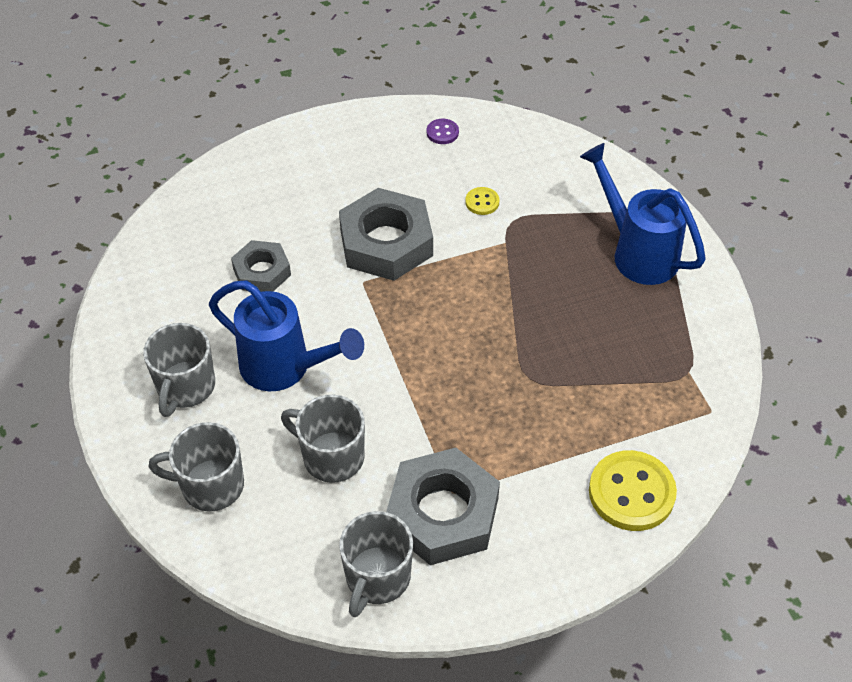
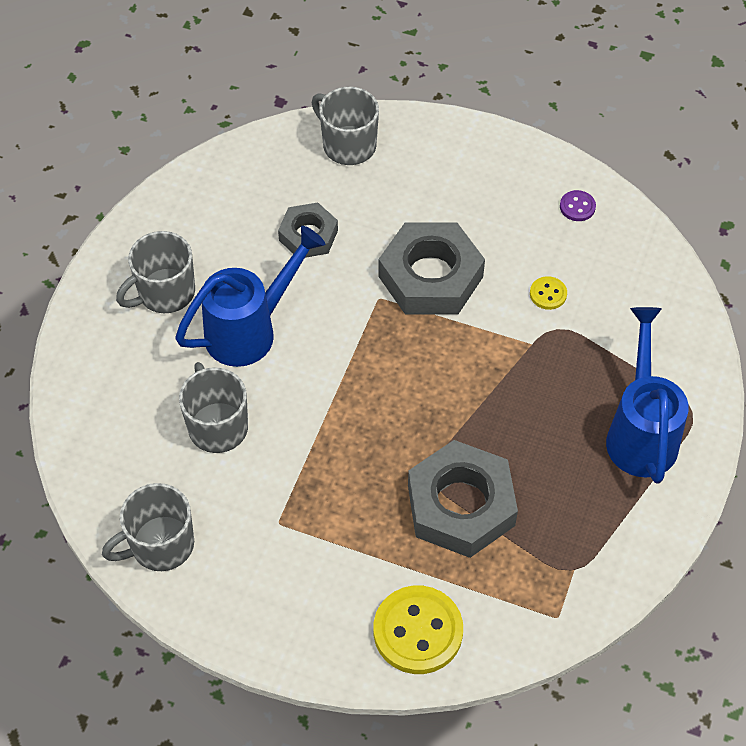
camera: 40 degrees right, 5 degrees up
grey mug [149,422,244,512] -> grey mug moved to [312,87,379,165]
blue watering can [209,280,364,391] -> blue watering can turned 105 degrees counterclockwise [175,226,325,367]
grey nut [386,448,500,565] -> grey nut moved to [408,440,518,558]

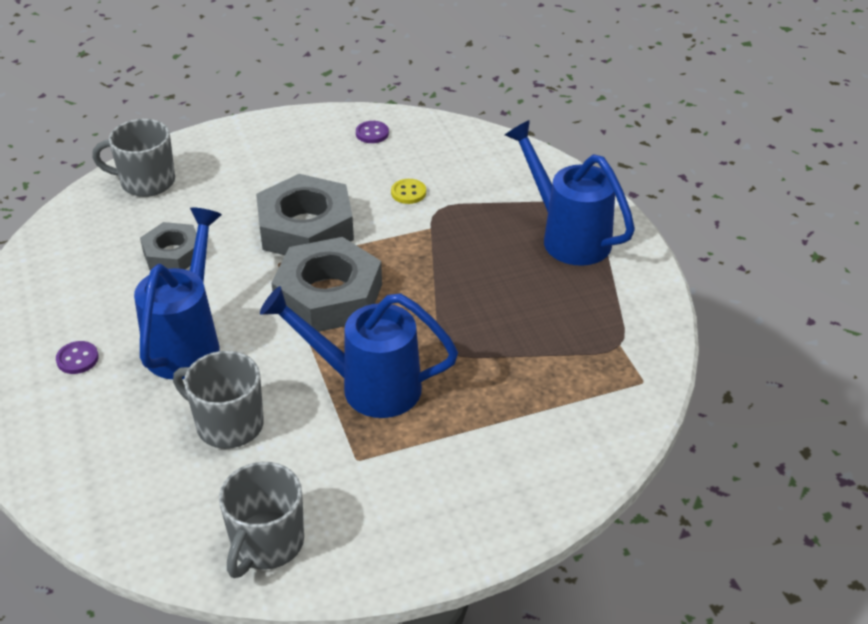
camera: 40 degrees left, 15 degrees down
grey mug [116,231,195,313] -> purple button [56,341,99,374]
yellow button [374,586,463,674] -> none
grey nut [408,440,518,558] -> grey nut moved to [271,237,382,332]
none -> blue watering can [260,286,458,418]

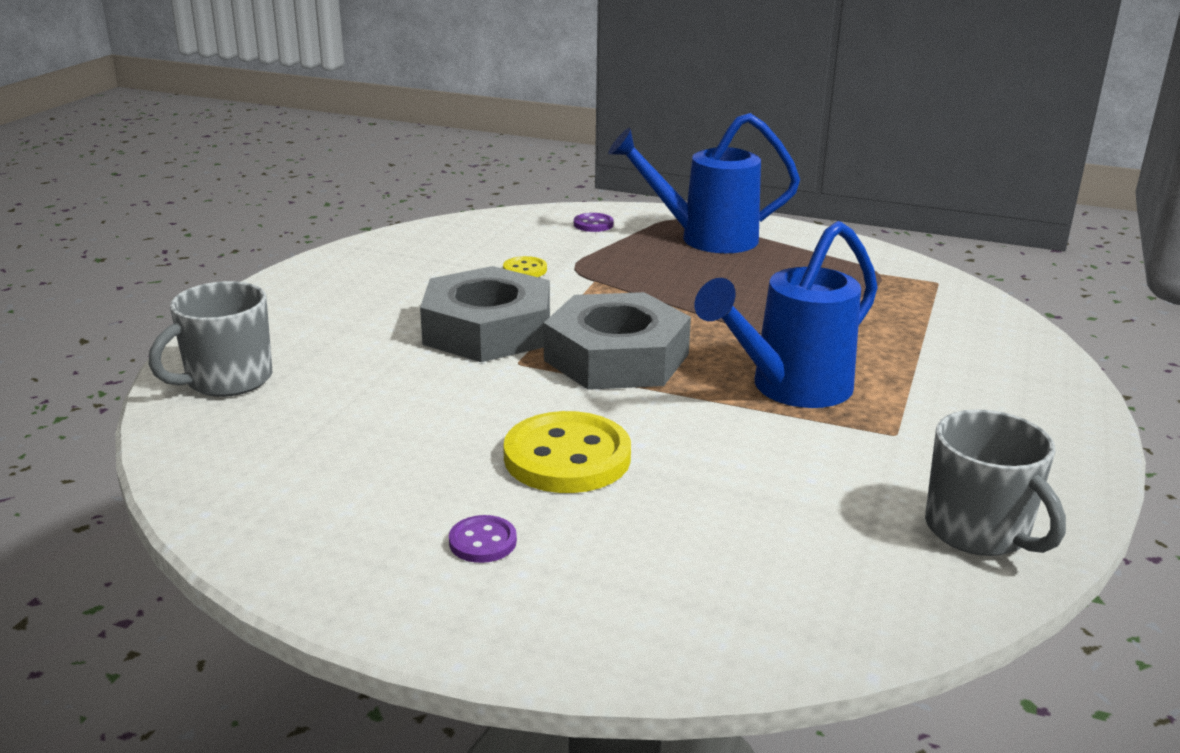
camera: 50 degrees left, 15 degrees down
blue watering can [134,207,222,379] -> yellow button [503,411,631,493]
grey nut [140,222,197,270] -> none
grey mug [173,351,264,449] -> none
purple button [356,121,389,143] -> purple button moved to [574,213,613,232]

